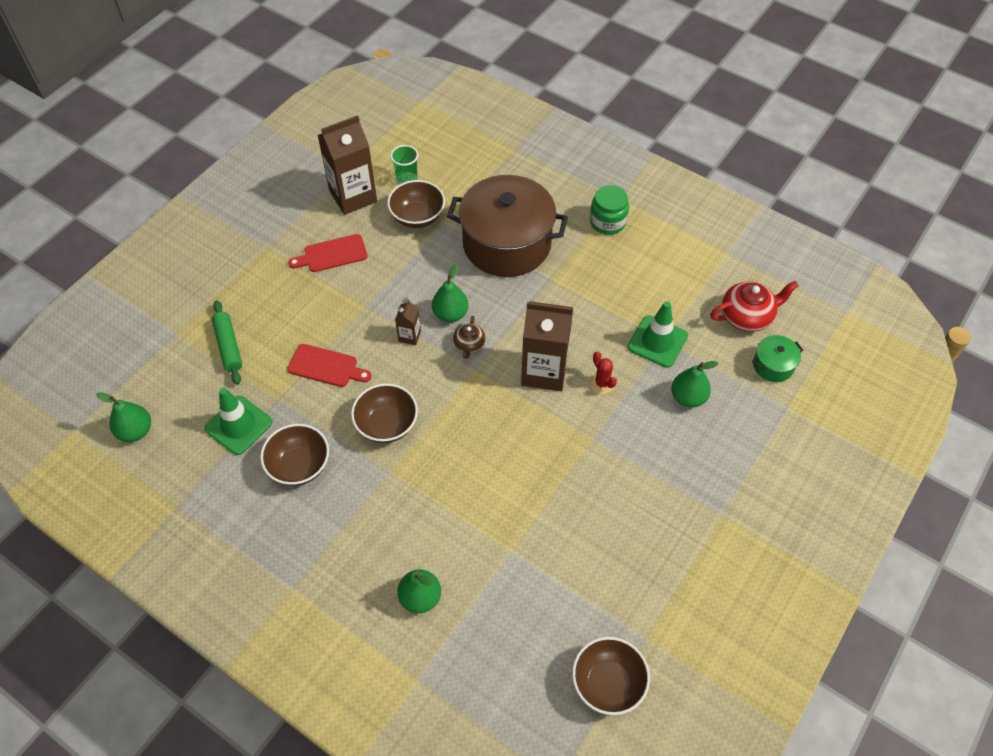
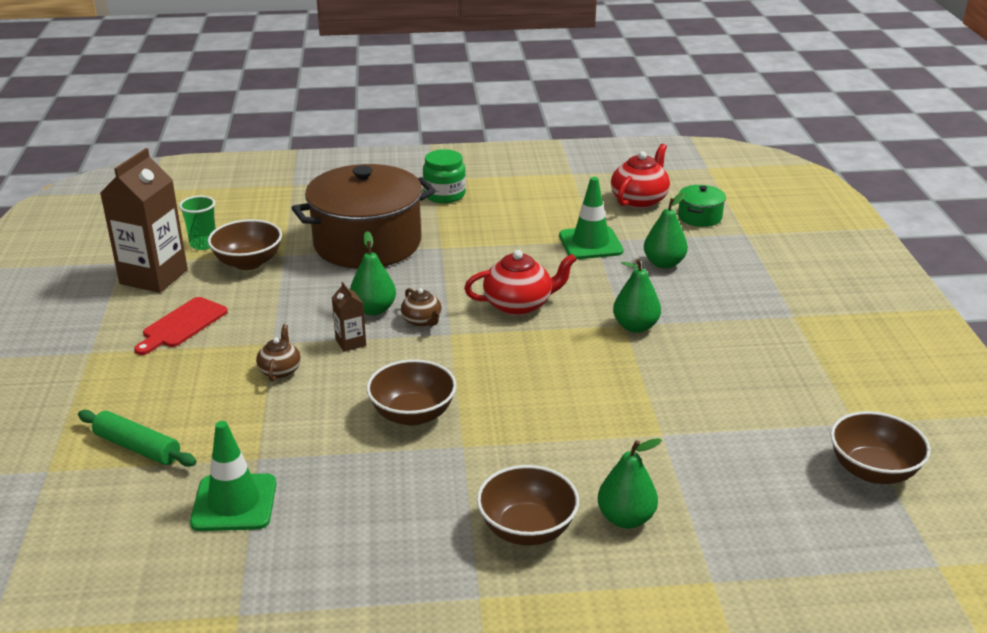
camera: 40 degrees left, 25 degrees down
green pear [96,392,151,442] -> green pear moved to [613,258,661,333]
brown bowl [260,424,329,486] -> brown bowl moved to [477,465,579,546]
red cutting board [287,344,372,387] -> none
brown carton [521,301,573,391] -> red teapot [464,250,577,315]
red cactus [590,351,617,394] -> none
none -> brown teapot [256,324,301,381]

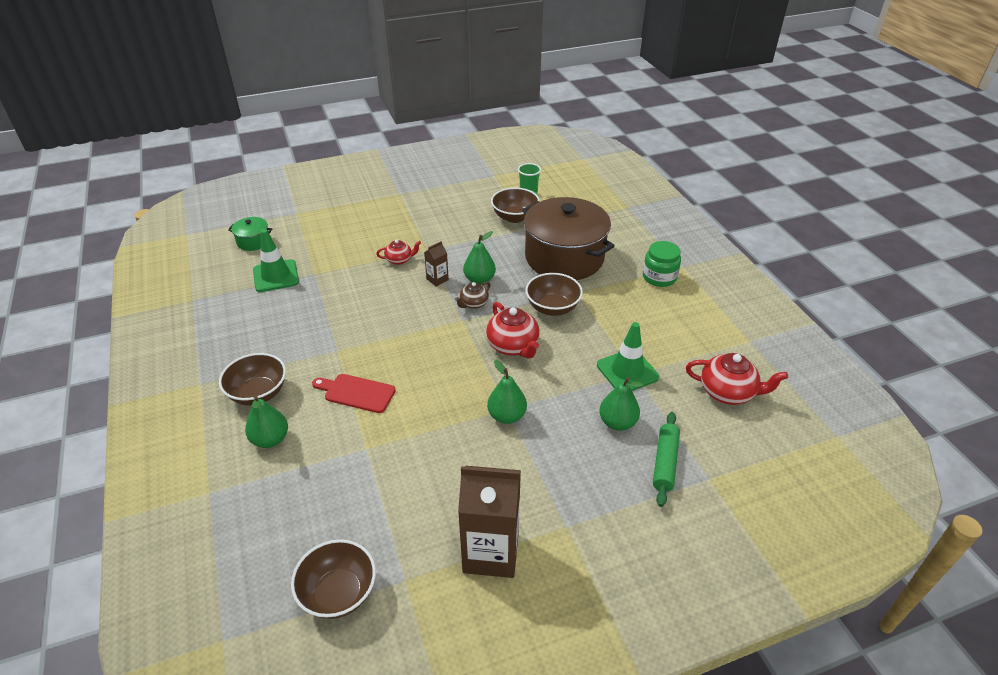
camera: 75 degrees right, 10 degrees up
green rolling pin [78,410,197,467] -> green rolling pin moved to [653,412,680,507]
brown carton [100,148,188,293] -> brown carton moved to [458,466,521,578]
red cutting board [134,297,228,355] -> red cutting board moved to [312,374,396,413]
brown teapot [256,324,301,381] -> red teapot [376,239,421,265]
brown bowl [366,359,456,426] -> brown bowl moved to [525,273,583,316]
green pot [678,185,726,227] -> green pot moved to [228,217,272,251]

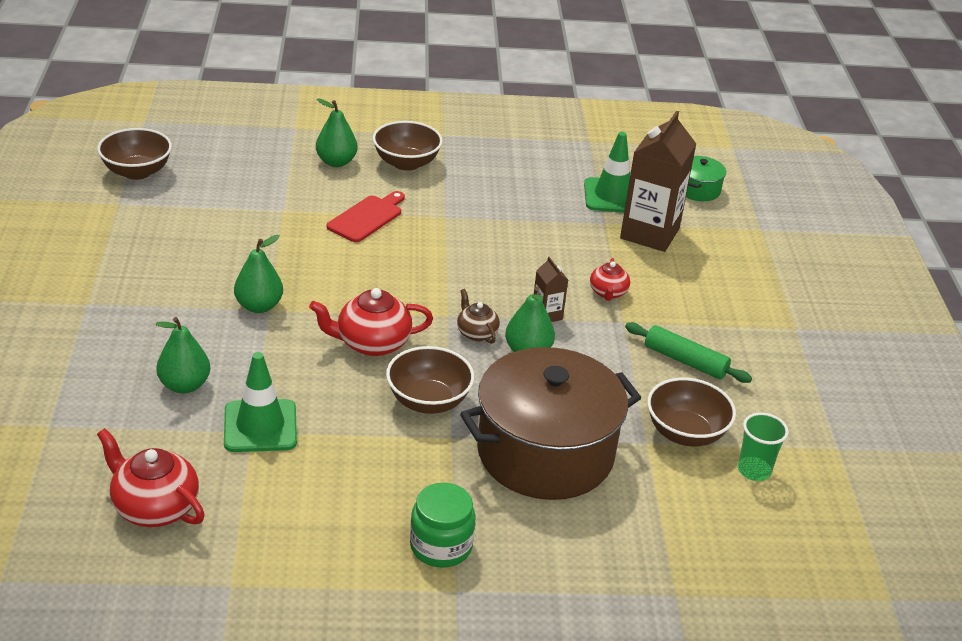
camera: 105 degrees right, 5 degrees down
brown carton [458,466,521,578] -> brown carton moved to [620,111,696,252]
green rolling pin [653,412,680,507] -> green rolling pin moved to [625,322,752,383]
red teapot [686,353,788,405] -> red teapot turned 90 degrees clockwise [97,428,205,527]

